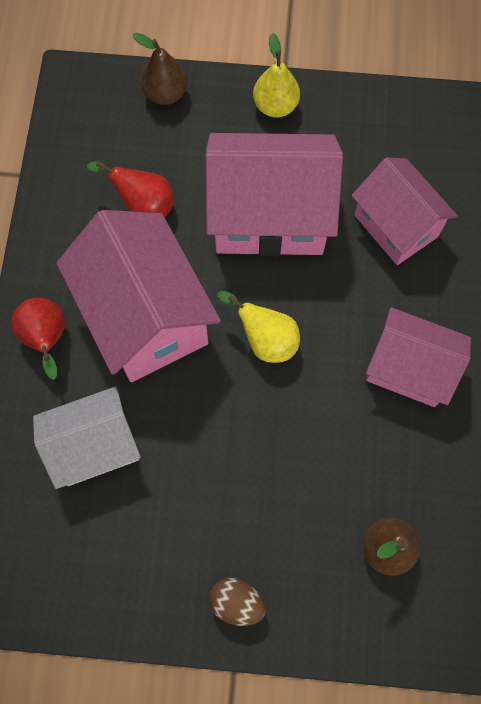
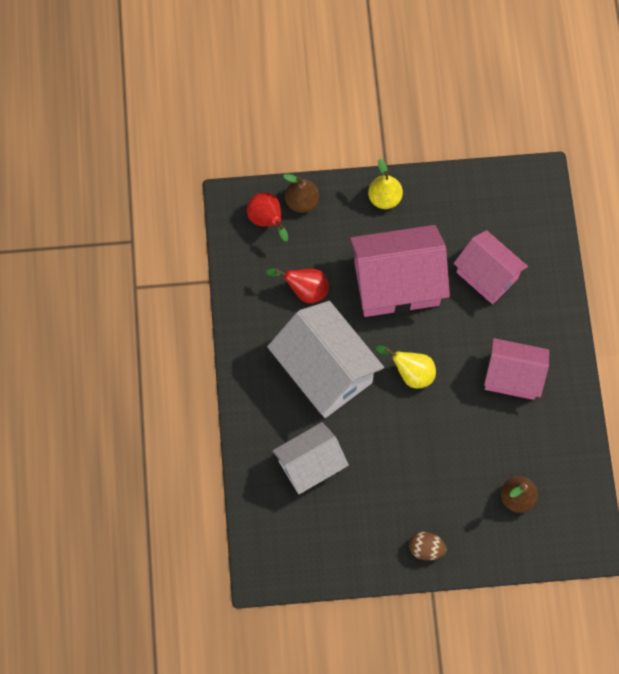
camera: 10 degrees left, 0 degrees up
red pear [11,298,65,380] -> red pear moved to [247,192,288,241]
pink house [57,210,221,382] -> white house [267,301,384,418]

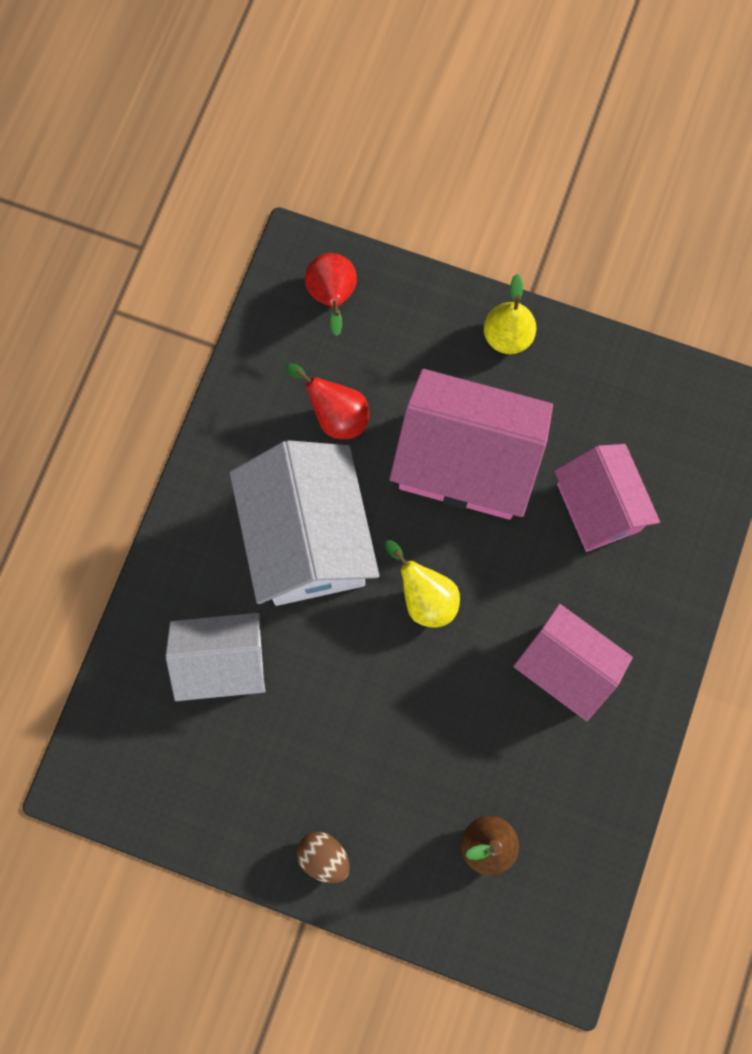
camera: 25 degrees right, 5 degrees up
brown pear [283,174,319,213] -> none

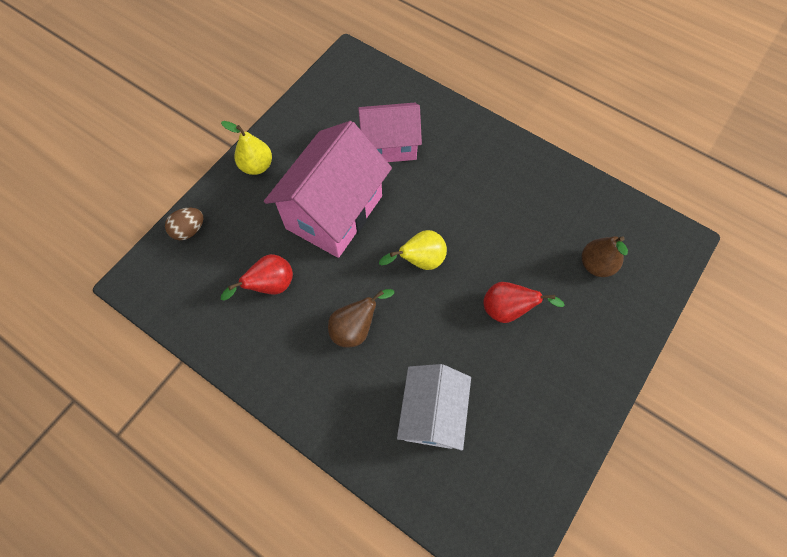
camera: 75 degrees left, 10 degrees down
white house [230,440,379,606] -> brown pear [328,289,394,347]
brown egg [297,832,350,883] -> brown egg moved to [165,208,203,240]
red pear [305,253,357,336] -> red pear moved to [483,282,564,323]
pink house [513,604,633,721] -> none

